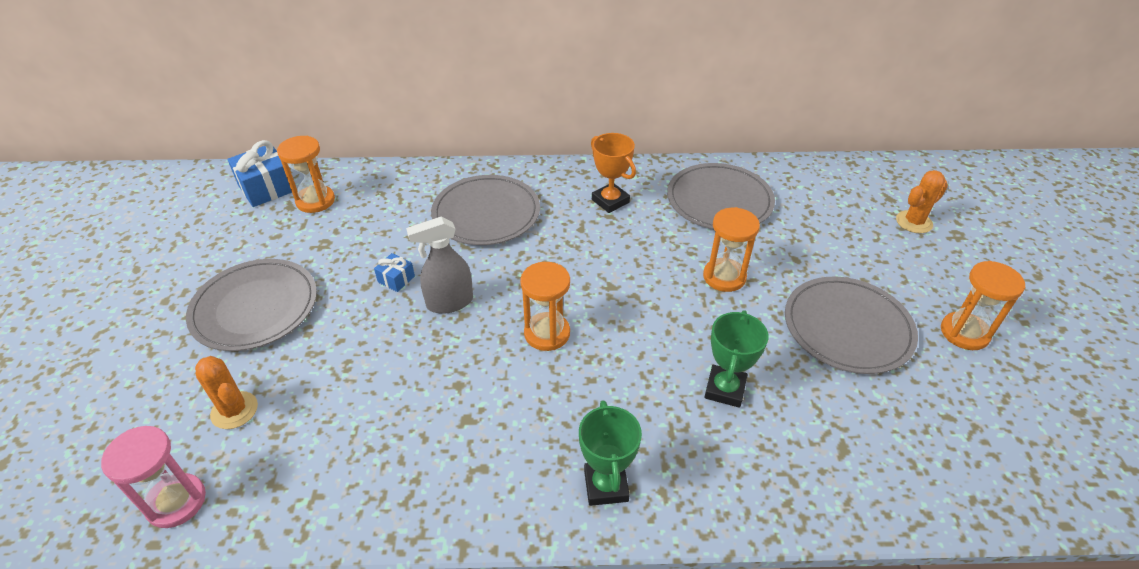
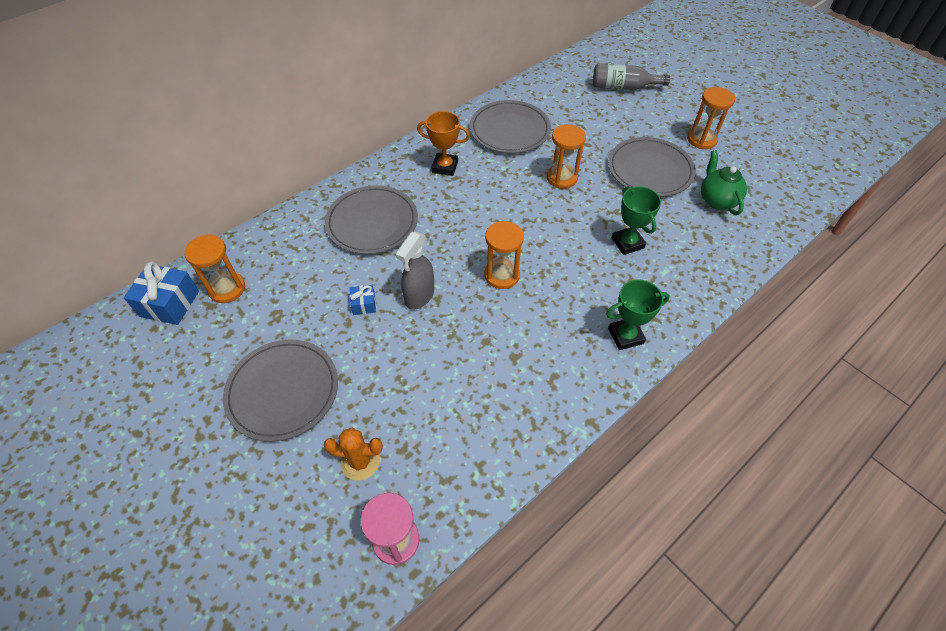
camera: 40 degrees left, 10 degrees up
green trophy [579,400,642,506] -> green trophy turned 60 degrees counterclockwise [606,280,670,350]
orange cactus [896,170,948,234] -> grey bottle [593,63,670,90]
none -> green teapot [701,150,747,215]

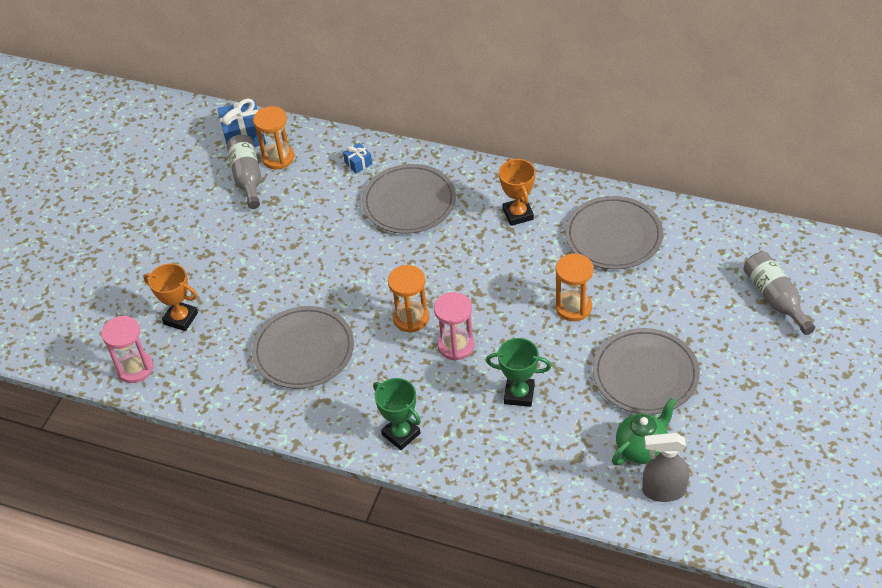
camera: 65 degrees right, 5 degrees down
grey plate [223,339,338,442] -> grey plate moved to [252,306,354,389]
orange cactus [324,427,383,481] -> orange trophy [144,263,198,331]
blue gift [350,285,376,315] -> blue gift moved to [343,143,372,173]
grey spray bottle [396,232,434,310] -> grey spray bottle moved to [642,433,689,502]
green trophy [612,186,661,255] -> green trophy turned 60 degrees clockwise [486,338,551,407]
orange hourglass [687,87,735,149] -> none
none -> grey bottle [227,135,261,209]
none -> pink hourglass [434,292,475,360]

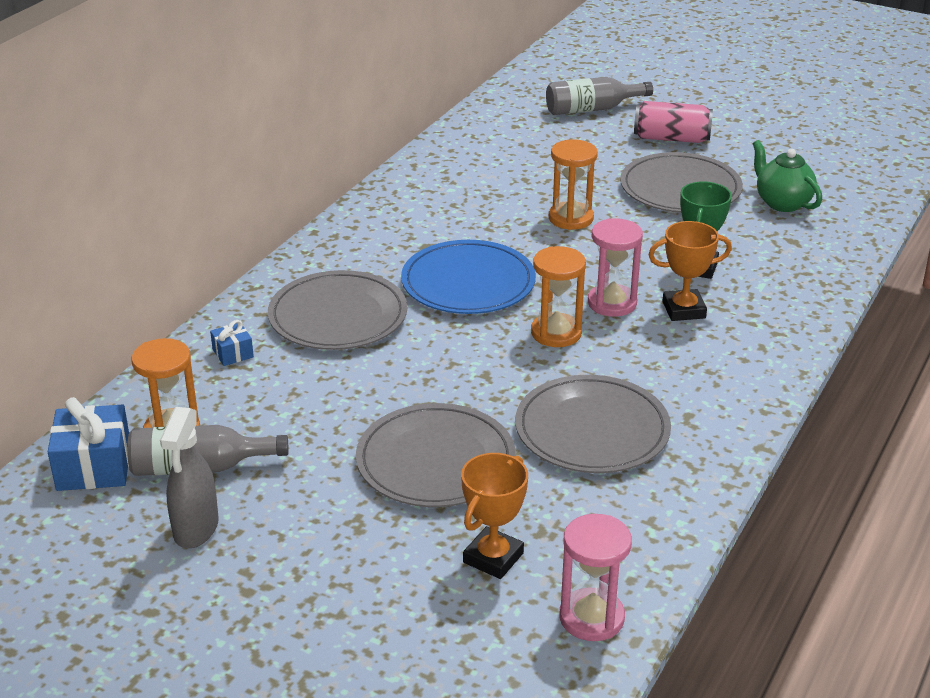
camera: 85 degrees left, 15 degrees down
green trophy [373,378,421,450] -> none
orange trophy [499,158,535,226] -> orange trophy moved to [648,221,732,321]
grey plate [565,196,663,270] -> grey plate moved to [356,403,516,507]
grey spray bottle [642,433,689,502] -> grey spray bottle moved to [160,407,219,548]
none -> blue plate [401,240,536,314]
none -> pink can [634,101,713,143]

